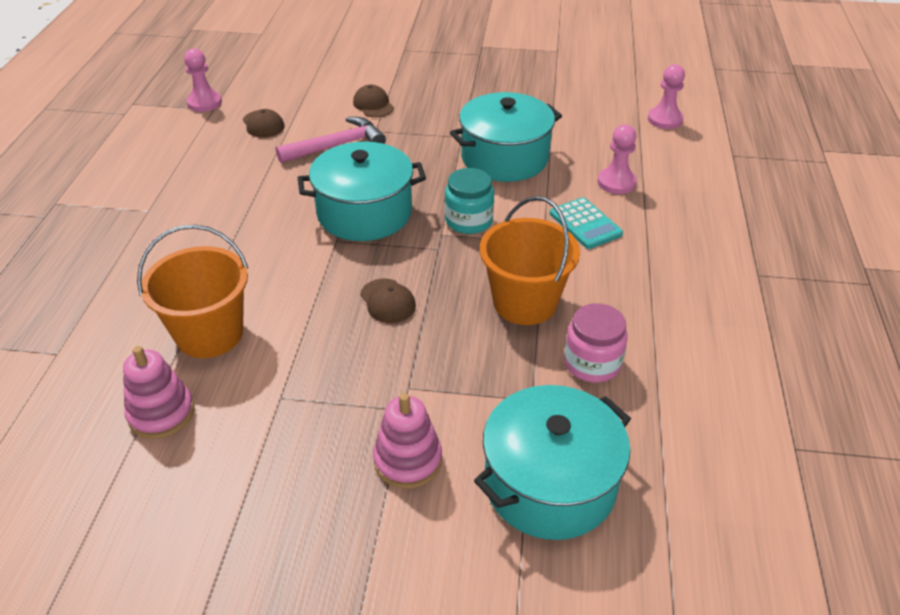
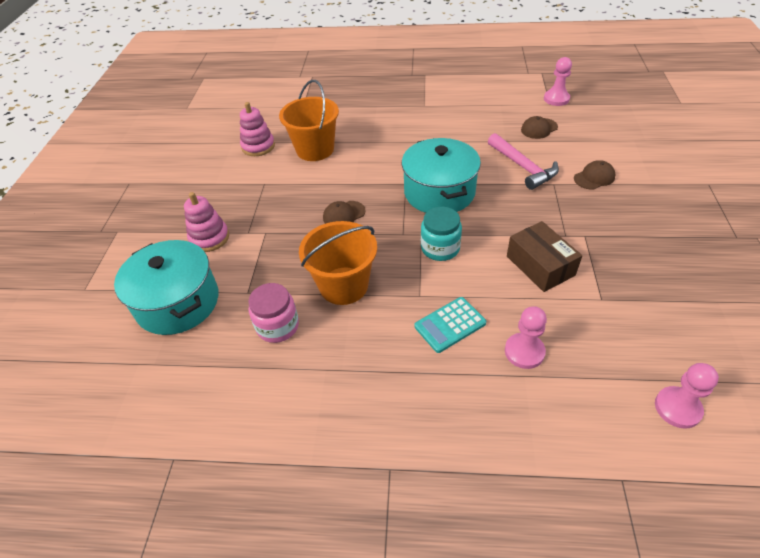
camera: 90 degrees right, 5 degrees up
turquoise pot [450,92,562,182] -> brown box [507,221,582,292]

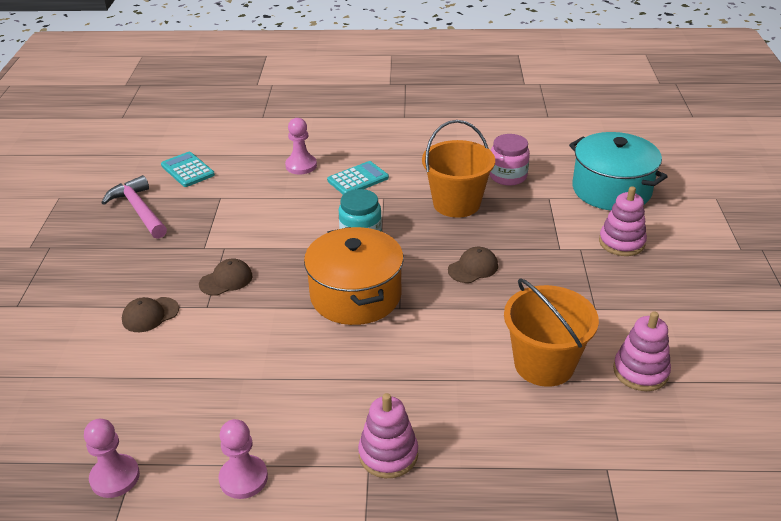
camera: 175 degrees right, 10 degrees down
turquoise pot [402,138,481,213] -> orange pot [304,227,404,325]
pink hammer [488,133,559,190] -> pink hammer moved to [101,175,167,239]
brown box [507,221,582,292] -> none
brown cap [521,116,558,139] -> brown cap moved to [199,259,253,296]
pink pawn [655,363,719,429] -> pink pawn moved to [218,419,268,499]
none -> turquoise calculator [161,152,215,187]
none -> pink stacking toy [358,393,418,478]

